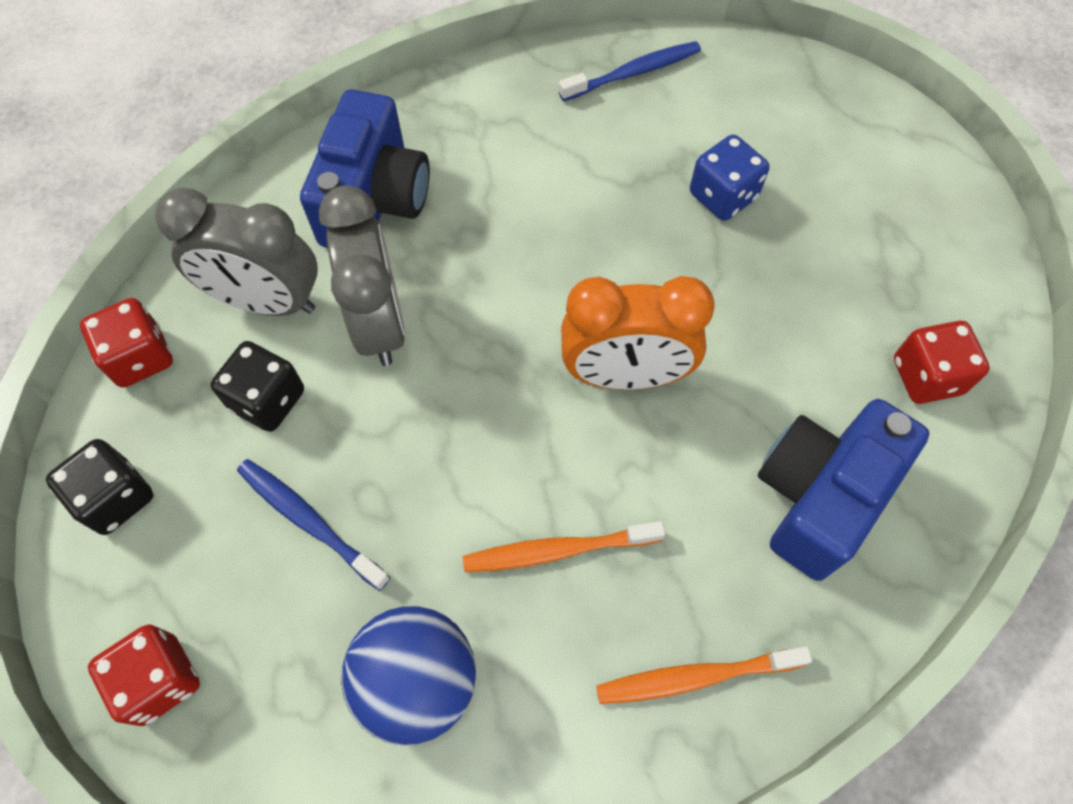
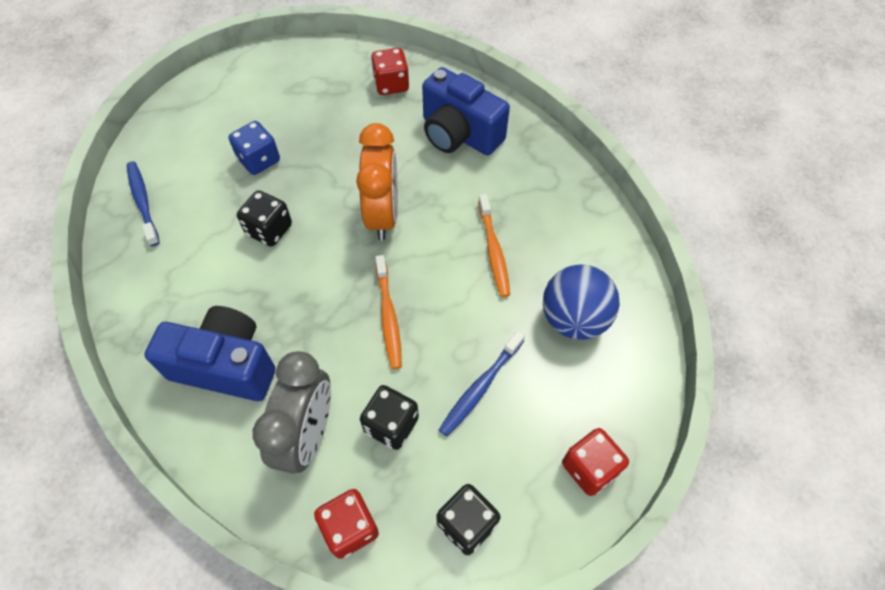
camera: 90 degrees left, 5 degrees down
grey clock [319,185,405,366] -> none
orange toothbrush [596,646,812,704] -> orange toothbrush moved to [375,255,402,369]
none -> black dice [237,190,292,247]

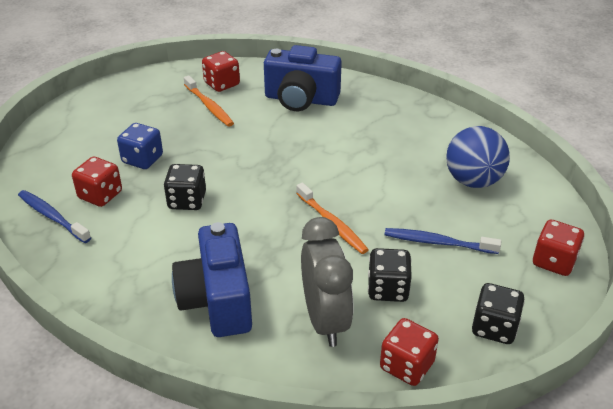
camera: 25 degrees left, 20 degrees down
blue camera [144,306,275,401] -> blue camera turned 90 degrees counterclockwise [172,222,252,337]
orange clock [356,123,398,240] -> none
blue toothbrush [439,330,525,436] -> blue toothbrush turned 90 degrees clockwise [385,228,501,254]
orange toothbrush [478,194,510,297] -> orange toothbrush moved to [184,76,234,127]
none -> red dice [72,157,122,207]

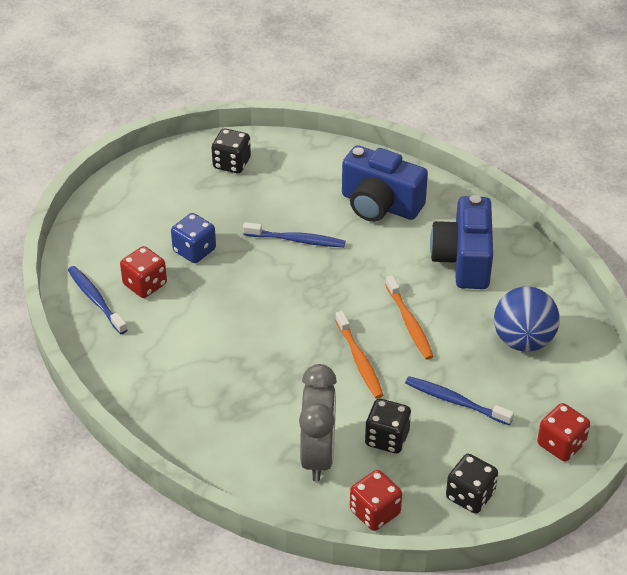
camera: 15 degrees right, 5 degrees up
black dice [164,164,206,210] -> black dice moved to [212,129,251,173]
blue camera [172,222,252,337] -> blue camera moved to [430,195,493,289]
orange toothbrush [184,76,234,127] -> orange toothbrush moved to [385,275,434,360]
red dice [202,51,240,92] -> none
none -> blue toothbrush [243,222,345,247]

